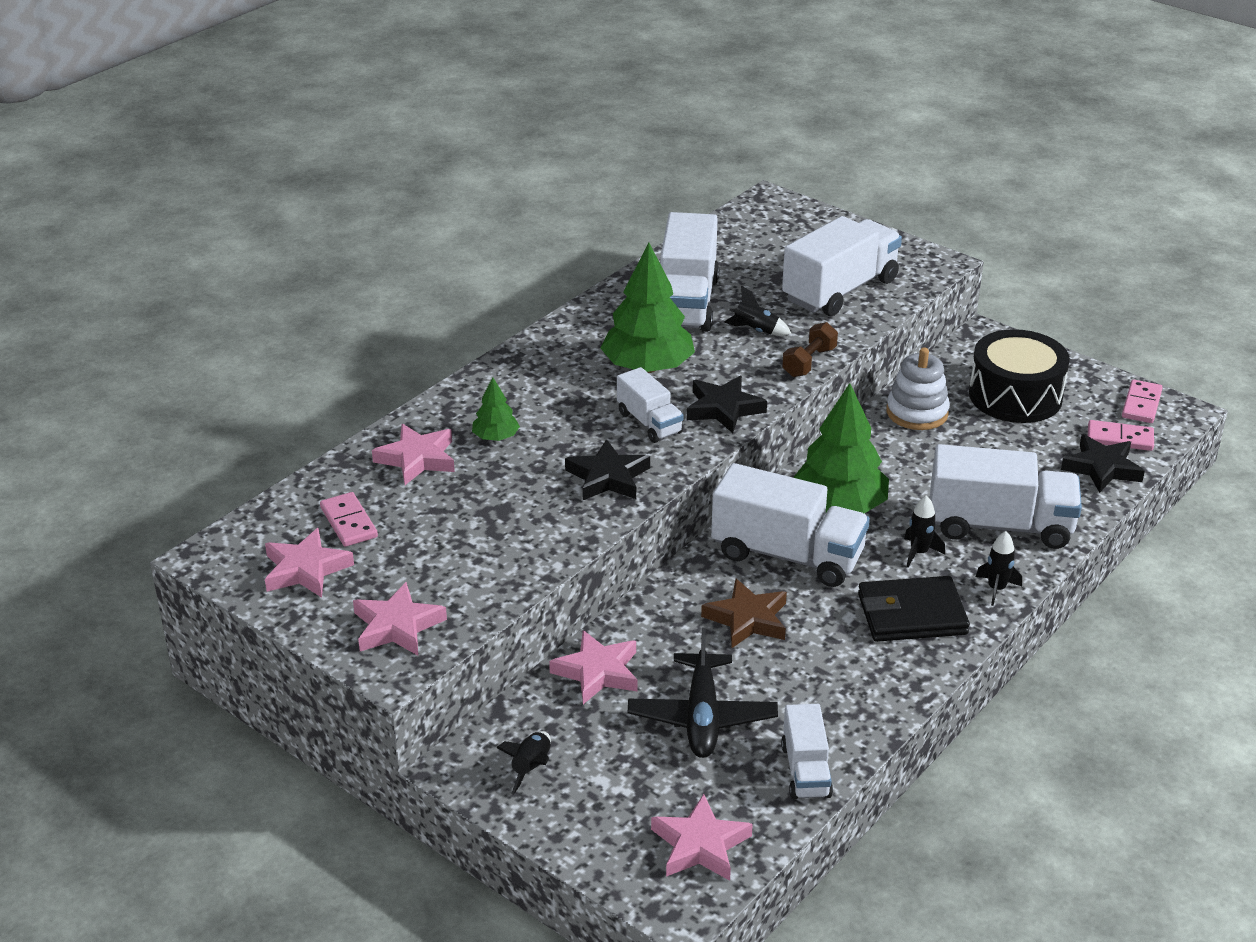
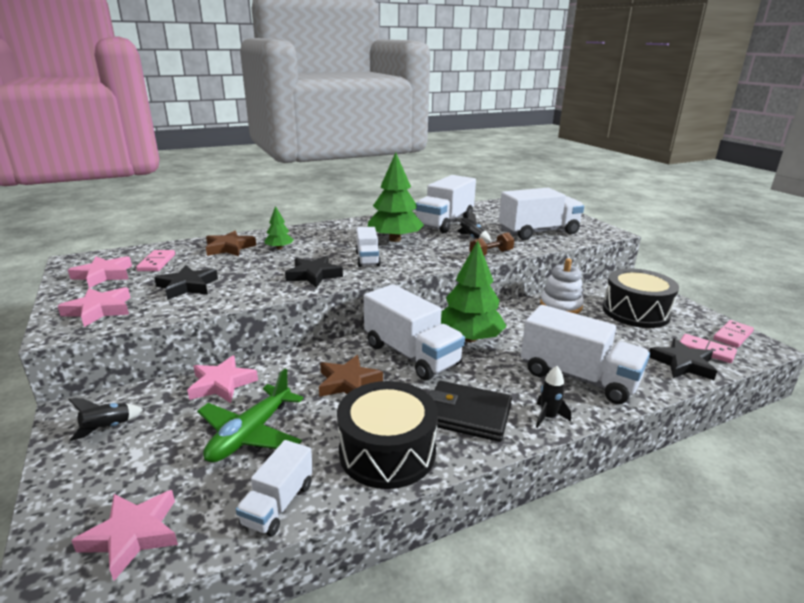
camera: 25 degrees right, 10 degrees down
pink star [372,424,455,485] -> brown star [206,231,256,256]
black plane [628,628,778,758] -> green plane [197,369,304,463]
black star [687,376,767,433] -> black star moved to [154,265,218,300]
black rocket [904,495,945,567] -> none
none -> black drum [337,381,438,489]

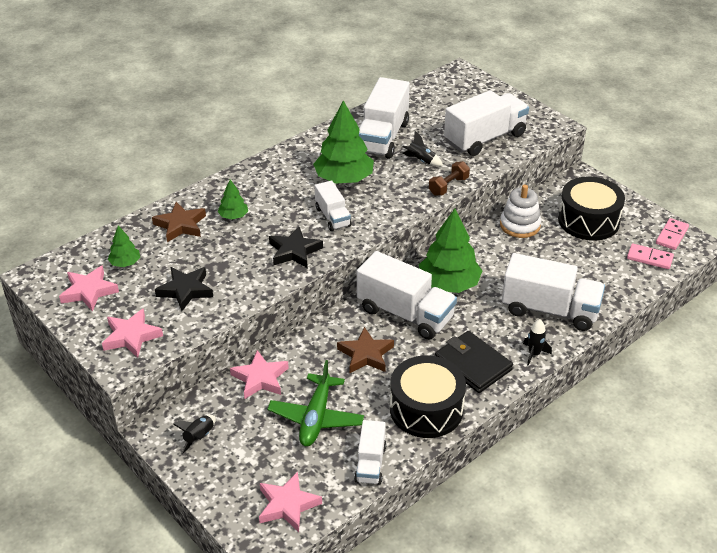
camera: 15 degrees left, 15 degrees up
pink domino [136,250,175,271] -> green tree [108,226,140,267]
black wallet [429,381,512,442] -> black wallet turned 45 degrees clockwise [435,331,513,393]
black star [649,338,717,380] -> none

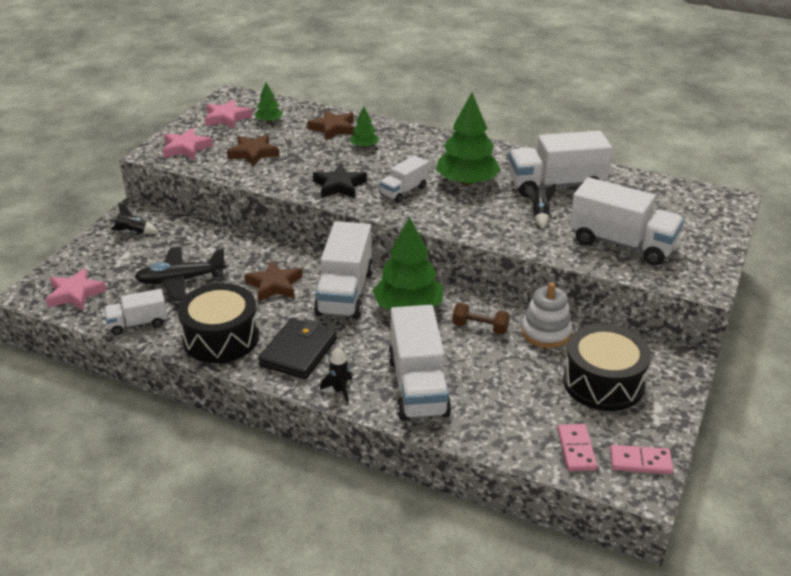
camera: 65 degrees right, 5 degrees down
black star [155,267,213,311] -> brown star [227,134,279,167]
pink star [230,350,289,399] -> none
green plane [267,360,364,447] -> black plane [134,247,226,301]
brown dumbbell [429,161,470,196] -> brown dumbbell moved to [452,303,510,335]

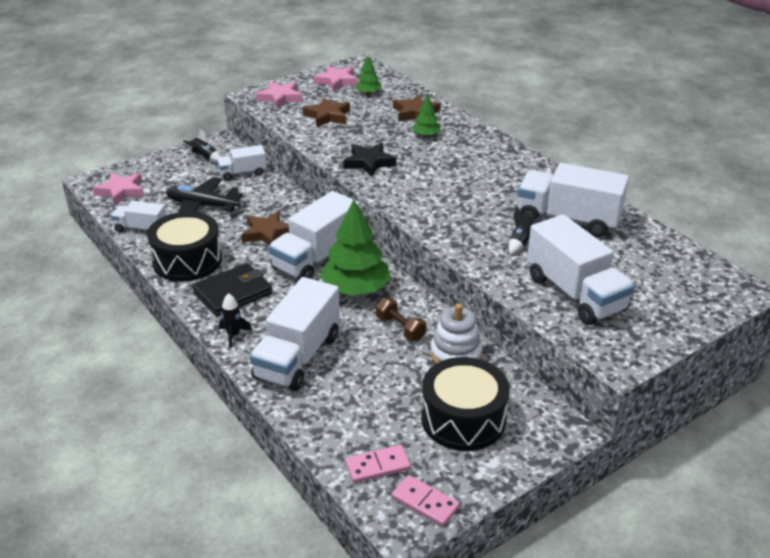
camera: 30 degrees right, 0 degrees up
white truck [380,155,429,203] -> white truck moved to [217,145,267,181]
green tree [436,93,501,186] -> none
pink domino [557,424,597,471] -> pink domino turned 45 degrees clockwise [345,445,411,483]

